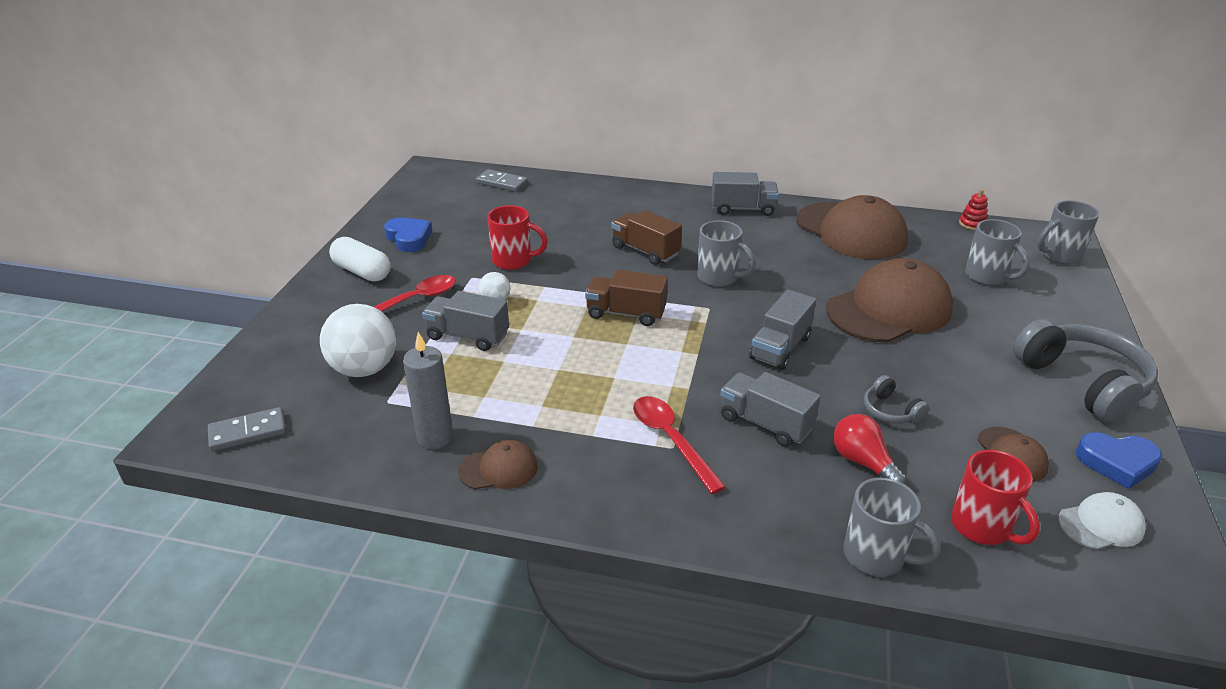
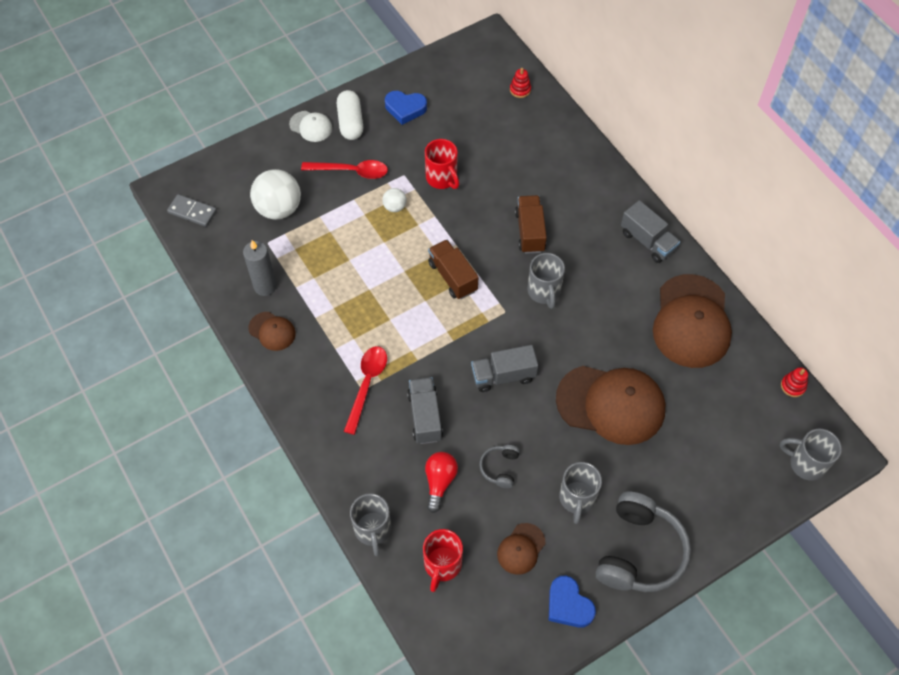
camera: 45 degrees right, 25 degrees up
blue heart [384,217,432,252] -> blue heart turned 90 degrees clockwise [385,91,427,125]
grey truck [422,291,509,351] -> none
grey domino [476,169,528,192] -> red stacking toy [510,68,531,98]
grey mug [965,219,1030,285] -> grey mug moved to [559,462,602,524]
white cap [1058,492,1146,550] -> white cap moved to [289,111,332,142]

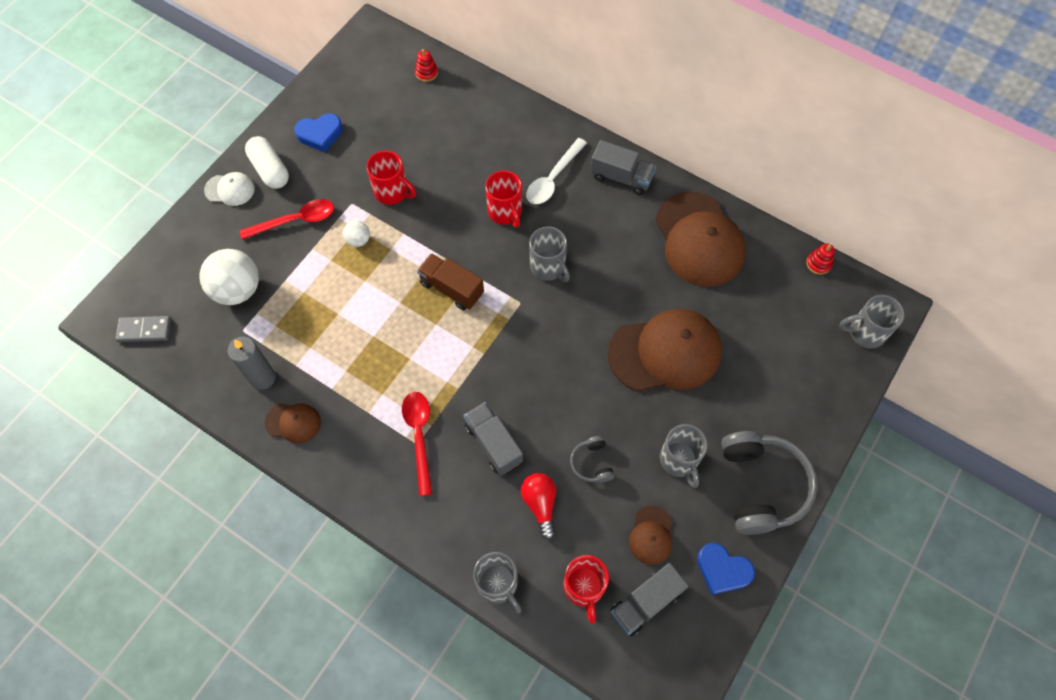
camera: 25 degrees left, 5 degrees up
grey truck [471,345,538,392] -> grey truck moved to [611,563,689,637]
brown truck [515,195,547,254] -> red mug [485,170,522,227]
none -> white spoon [526,138,587,204]

